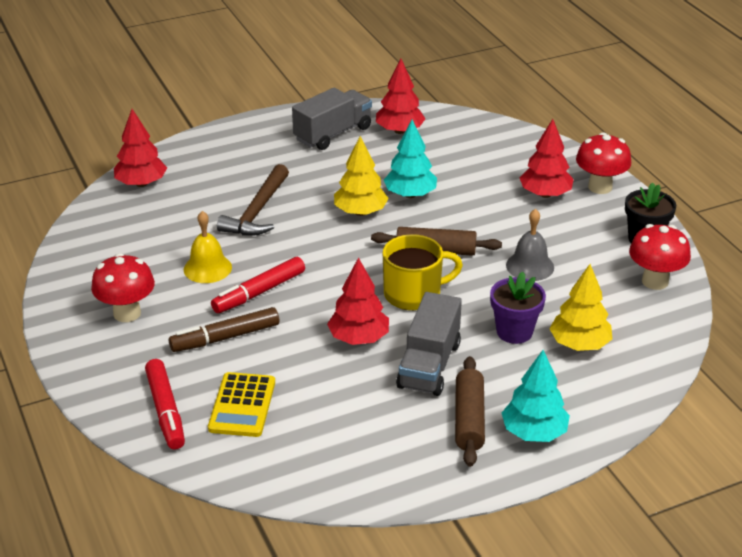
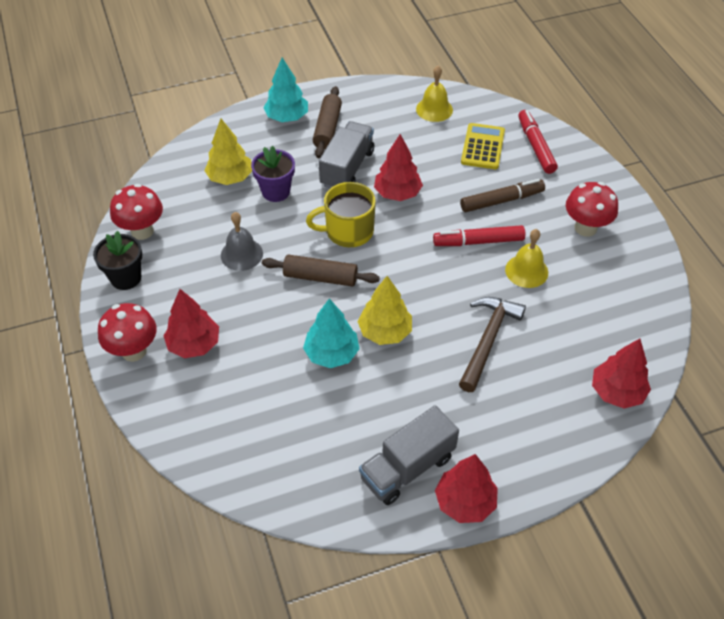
camera: 175 degrees left, 15 degrees up
red marker [211,257,305,313] -> red marker turned 150 degrees counterclockwise [433,225,525,246]
red tree [376,59,426,134] -> red tree moved to [435,454,498,523]
none -> yellow bell [416,66,453,122]

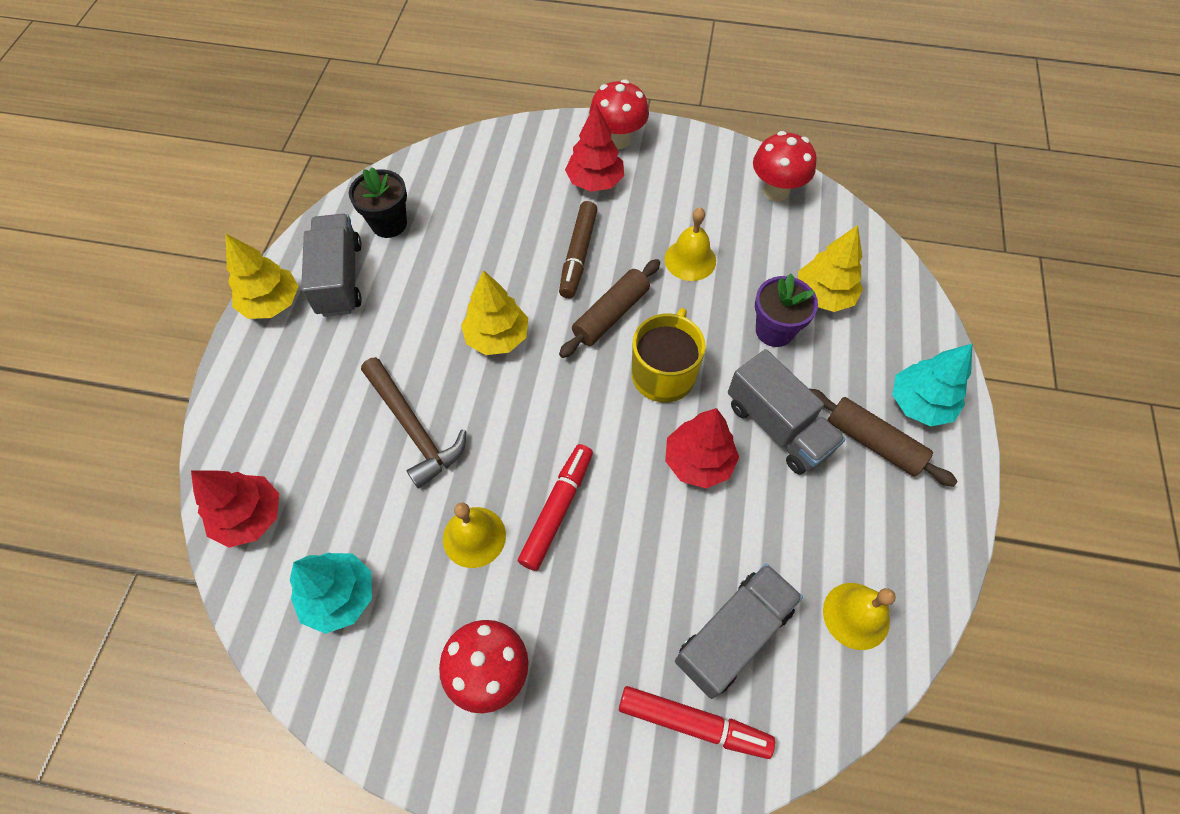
camera: 120 degrees right, 10 degrees up
black flower pot [93,231,142,290] -> black flower pot moved to [349,167,407,238]
grey bell [221,212,263,271] -> yellow bell [665,207,716,281]
turquoise tree [303,298,360,368] -> turquoise tree moved to [290,553,372,634]
red tree [435,454,498,523] -> yellow tree [226,234,299,319]
brown marker [460,179,545,212] -> brown marker moved to [559,201,598,298]
yellow calculator [461,123,505,169] -> grey truck [675,564,803,699]

